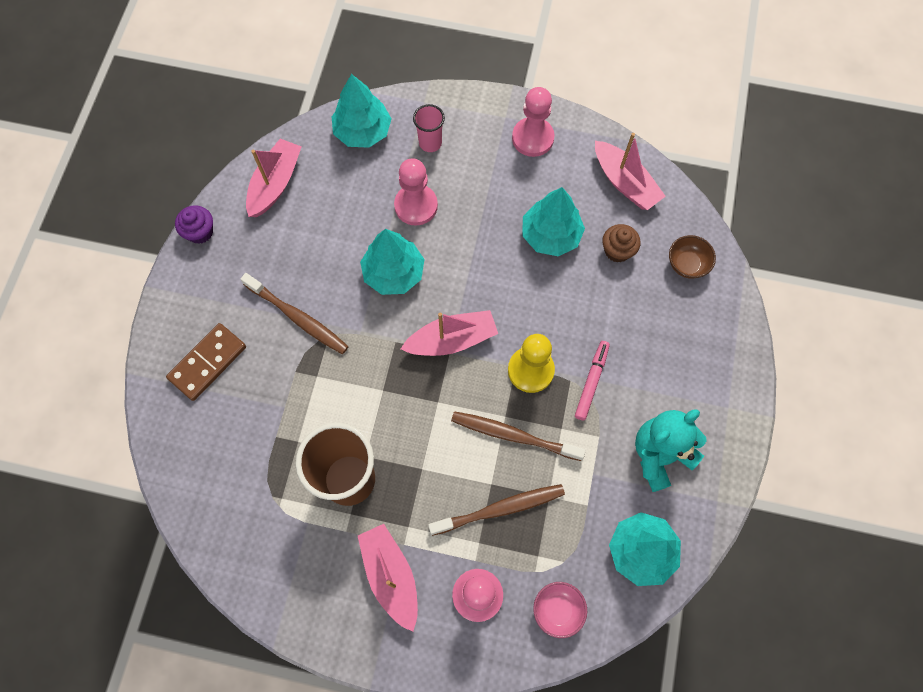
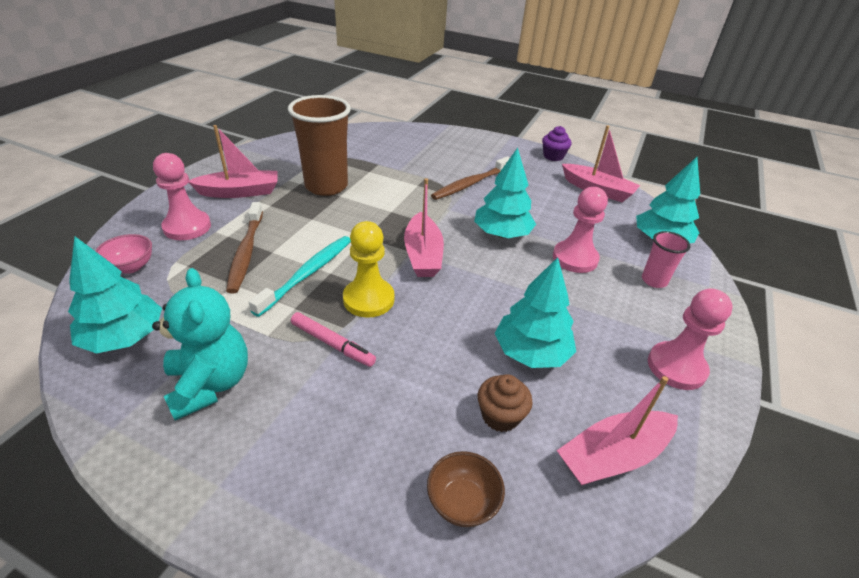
camera: 100 degrees right, 30 degrees down
brown domino [166,323,246,401] -> none
brown toothbrush [451,411,586,461] -> turquoise toothbrush [249,236,351,317]

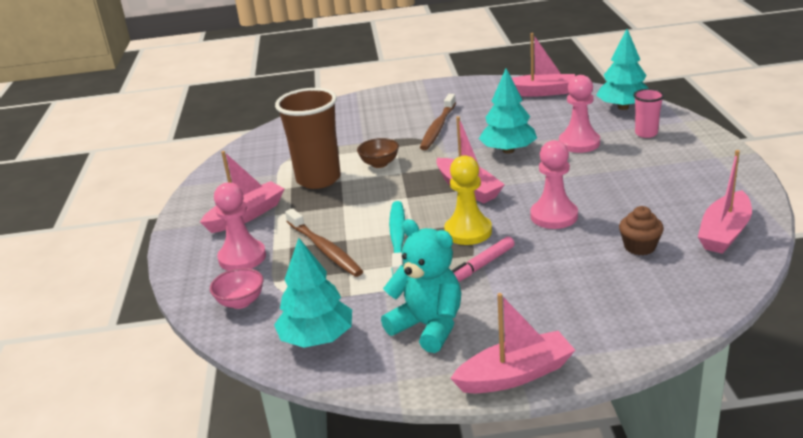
camera: 25 degrees left, 10 degrees down
pink marker [291,312,376,367] -> pink marker turned 135 degrees clockwise [451,237,515,282]
brown bowl [427,451,505,527] -> brown bowl moved to [357,138,399,168]
turquoise tree [495,257,576,368] -> none
purple cupcake [542,126,572,161] -> none
pink pawn [648,288,733,390] -> pink pawn moved to [530,140,578,229]
none -> pink boat [450,293,575,393]

